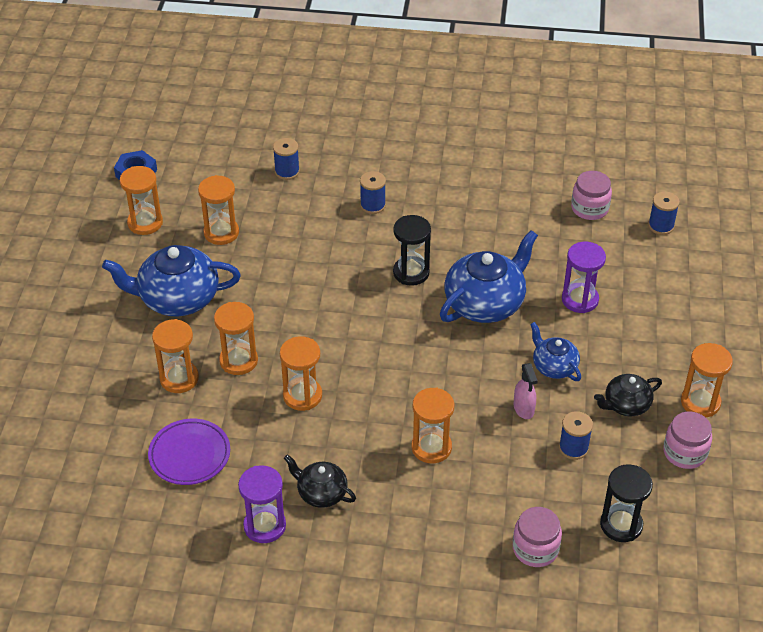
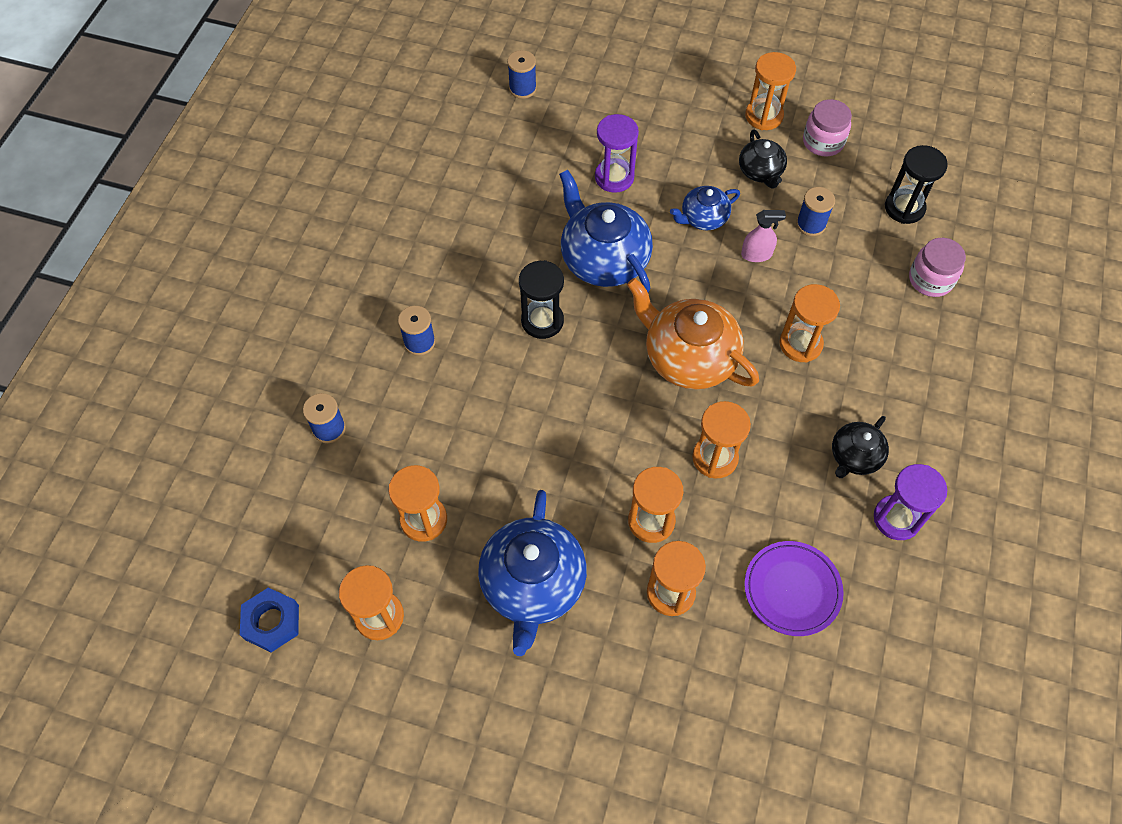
camera: 80 degrees left, 15 degrees up
pink jar [571,171,612,220] -> none
none -> orange teapot [627,278,759,389]

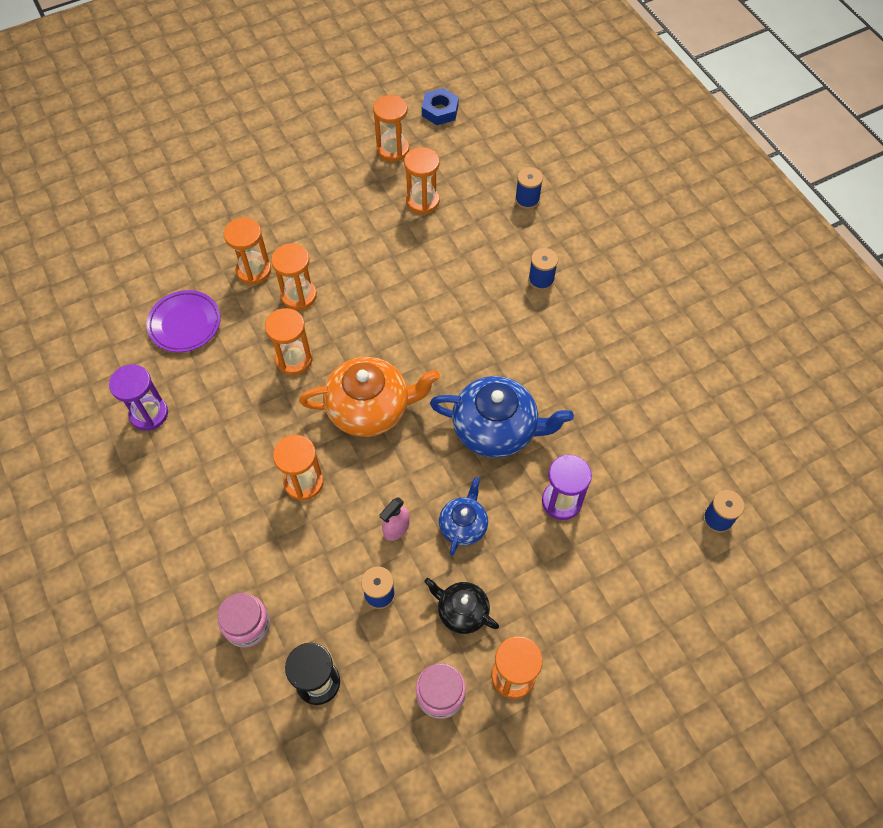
camera: 135 degrees right, 0 degrees up
blue teapot [478,490,587,656] -> none
black hourglass [519,260,564,339] -> none
black teapot [832,416,889,478] -> none

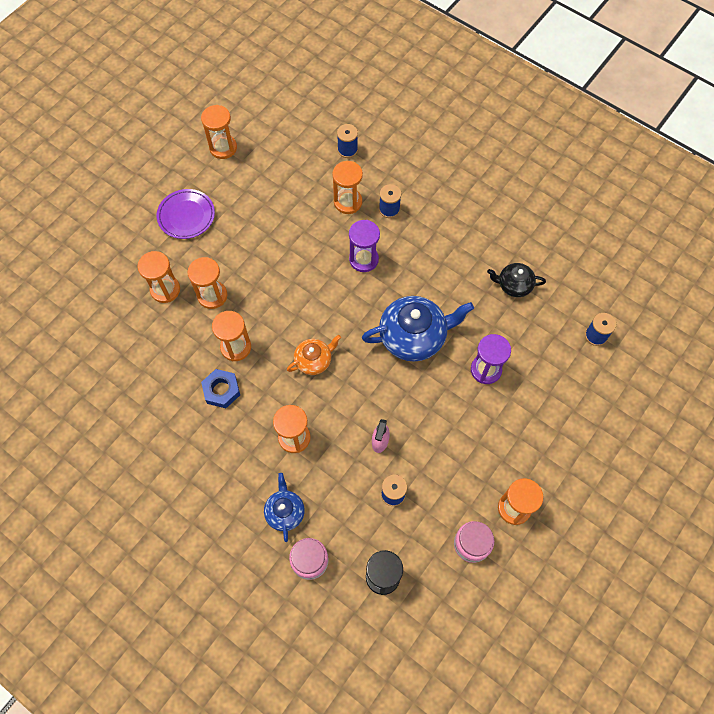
camera: 25 degrees left, 5 degrees up
purple hourglass [109,364,168,431] -> purple hourglass moved to [349,220,380,272]
purple plate [147,290,221,352] -> purple plate moved to [157,189,215,239]
orange teapot [299,357,440,437] -> orange teapot [287,335,341,375], size x0.55
orange hourglass [404,147,440,214] -> orange hourglass moved to [332,161,363,214]
blue nut [422,88,459,125] -> blue nut moved to [201,369,240,408]
black teapot [424,578,499,634] -> black teapot moved to [487,263,546,297]
blue teapot [439,477,488,556] -> blue teapot moved to [264,473,305,542]

